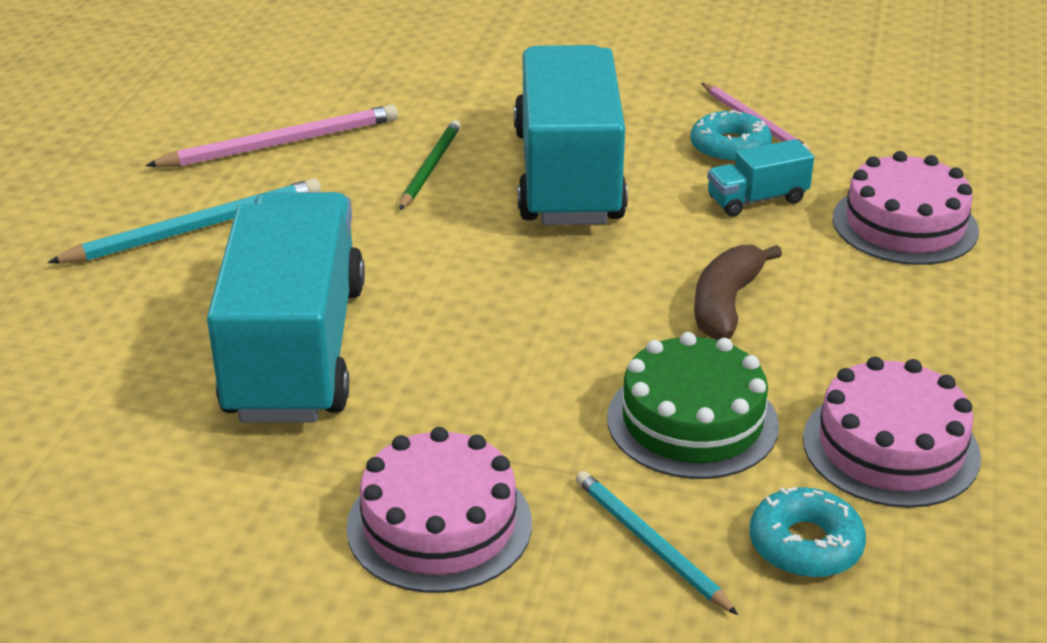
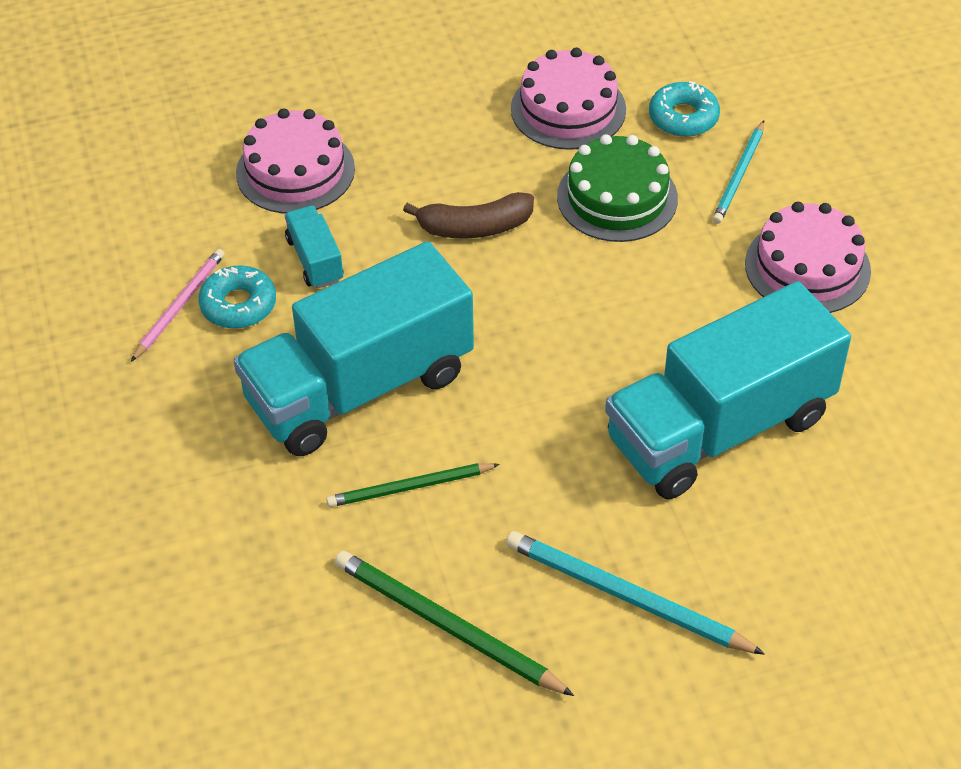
camera: 120 degrees left, 15 degrees up
pink pencil [145,104,398,167] -> green pencil [335,551,574,696]
turquoise truck [707,139,814,216] -> turquoise truck turned 150 degrees counterclockwise [285,206,343,289]

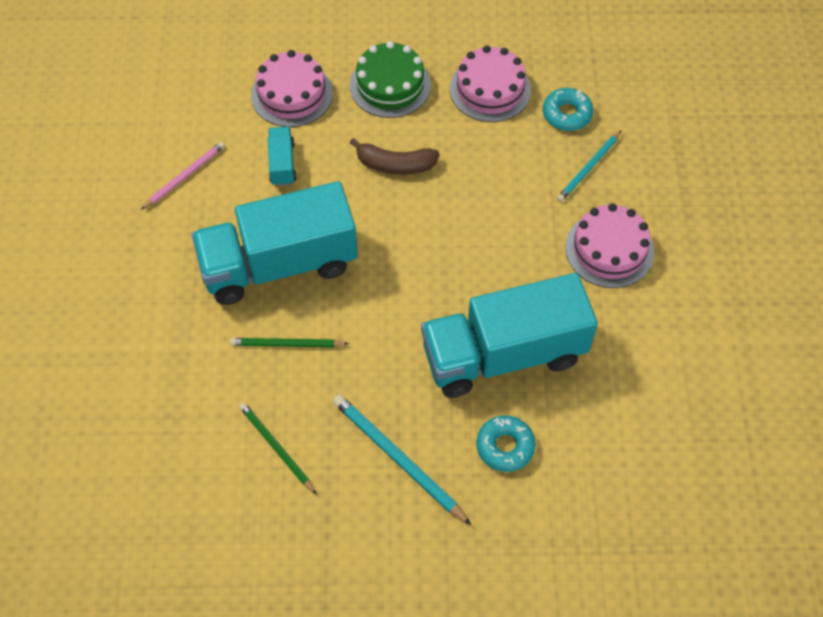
camera: 15 degrees right, 10 degrees up
turquoise donut [198,265,276,329] -> turquoise donut moved to [476,416,536,472]
green pencil [335,551,574,696] -> green pencil [239,403,316,494], size x0.66
green cake [557,134,678,242] -> green cake moved to [350,41,431,118]

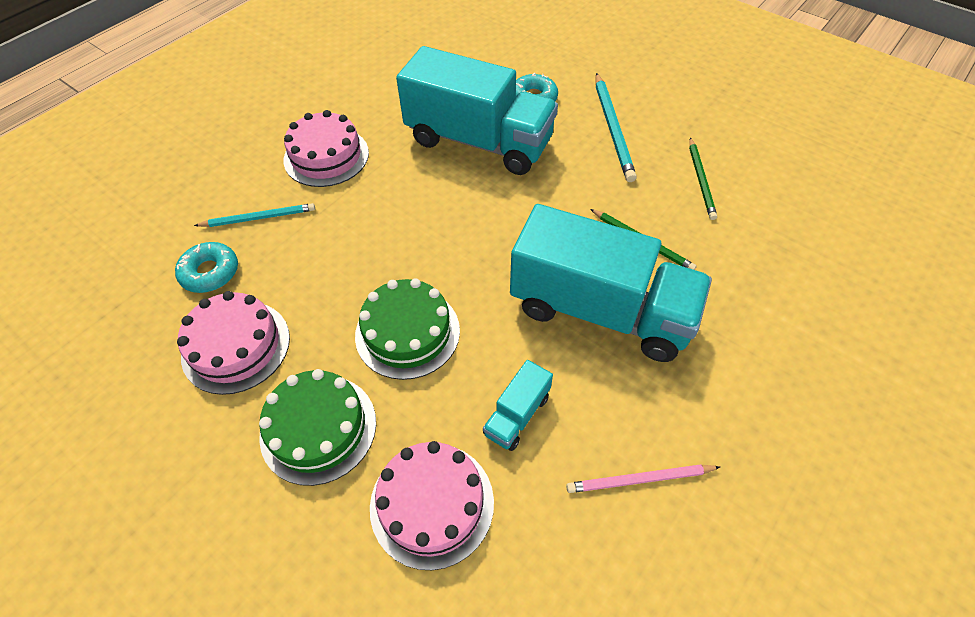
camera: 140 degrees left, 5 degrees down
brown banana [349,138,440,175] -> green cake [355,278,460,380]

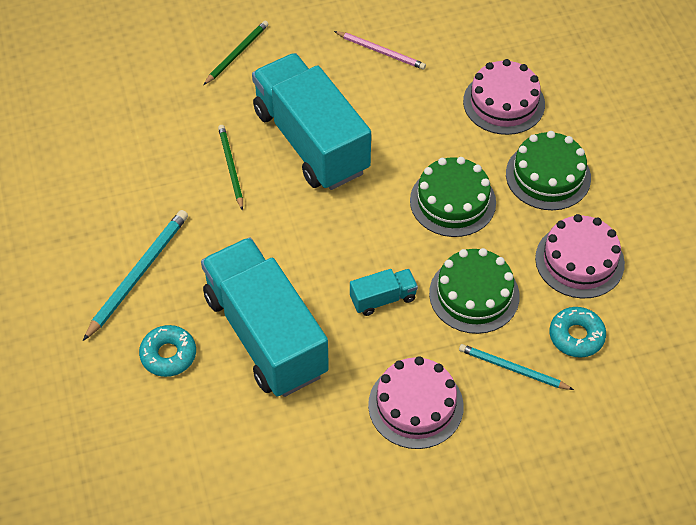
camera: 145 degrees left, 0 degrees up
turquoise truck [483,360,553,451] -> turquoise truck moved to [350,269,418,316]
green pencil [689,138,717,220] -> green pencil moved to [203,21,268,85]
none -> green cake [429,248,520,334]

